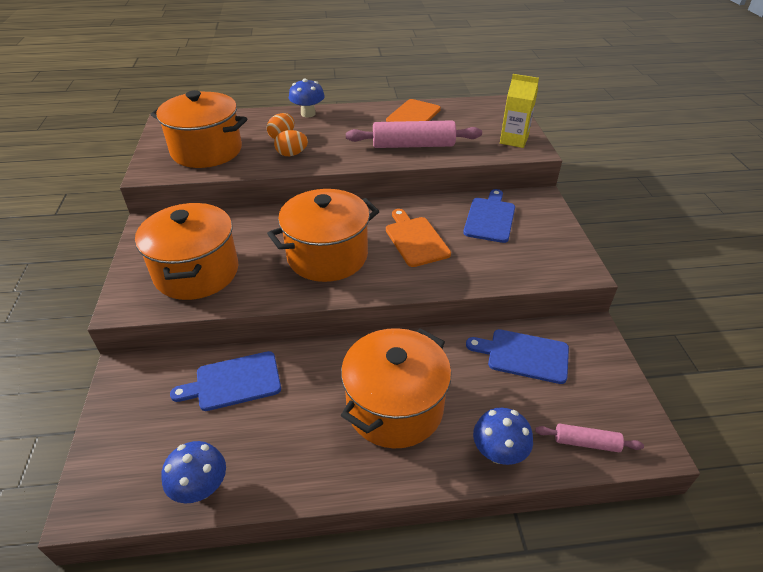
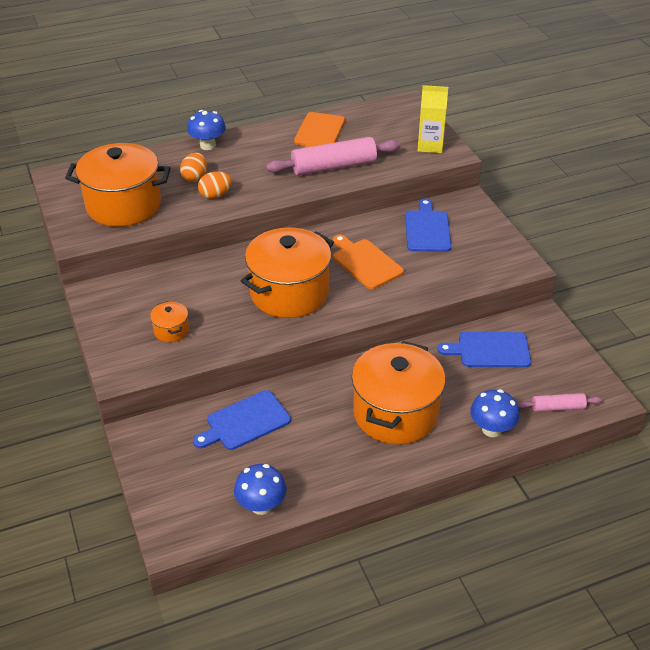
camera: 15 degrees left, 0 degrees up
orange pot [135,203,238,300] -> orange pot [150,301,189,342], size x0.43

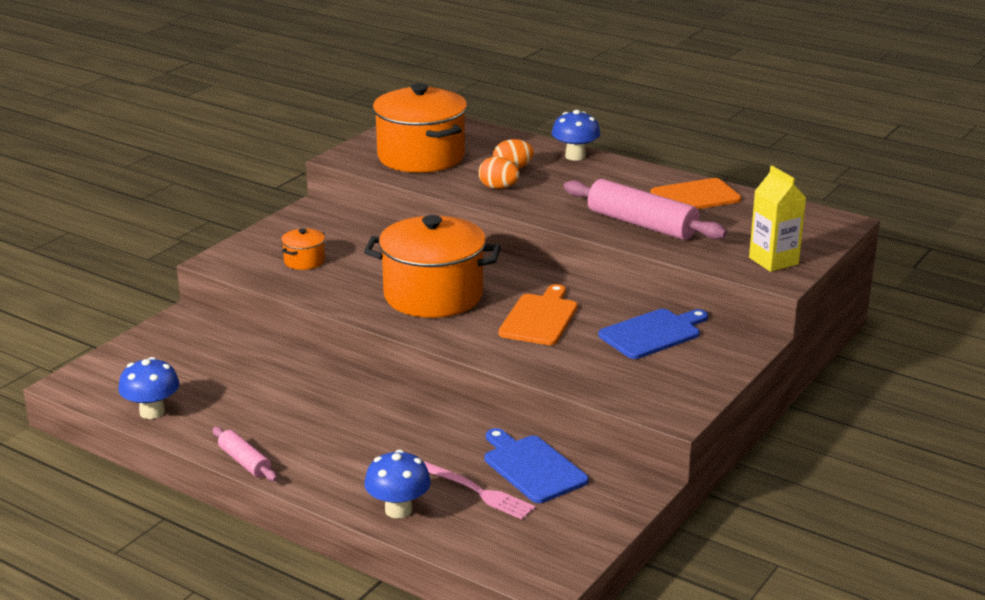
camera: 55 degrees right, 15 degrees down
blue cutting board [193,390,291,450] -> none
orange pot [352,341,446,444] -> none
pink rolling pin [517,393,602,412] -> pink rolling pin moved to [213,427,277,481]
none -> pink fork [424,462,536,519]

